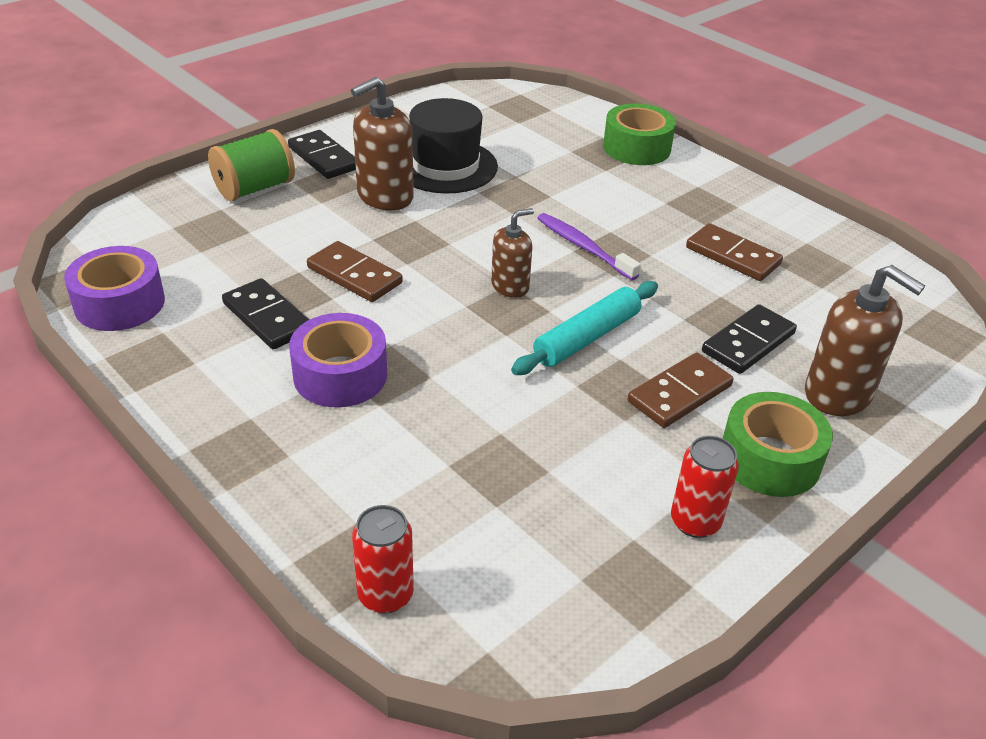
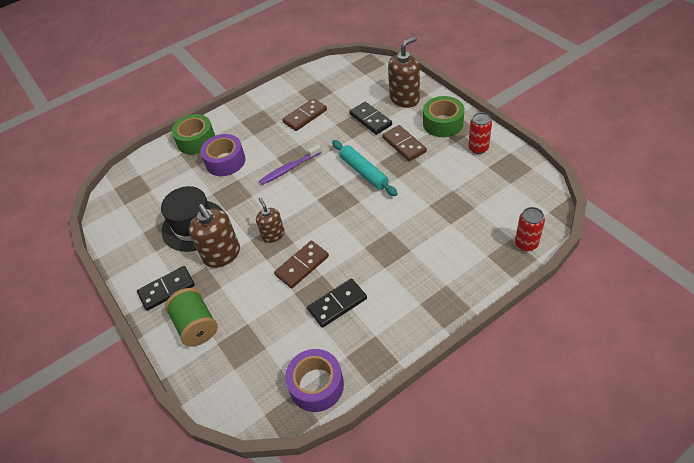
camera: 75 degrees left, 10 degrees up
purple tape [289,313,387,408] -> purple tape moved to [200,134,245,176]
brown soap dispenser [491,208,534,298] -> brown soap dispenser moved to [256,197,285,243]

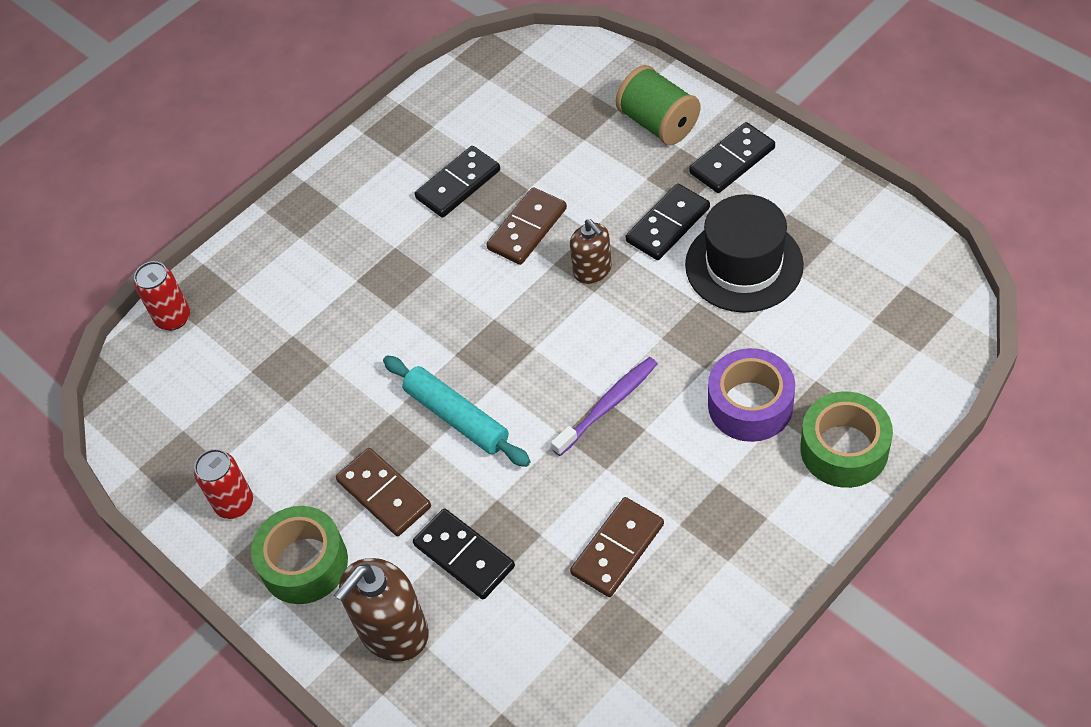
camera: 170 degrees right, 5 degrees up
brown soap dispenser [188,204,240,268] -> black domino [625,184,710,260]
purple tape [285,349,344,412] -> none

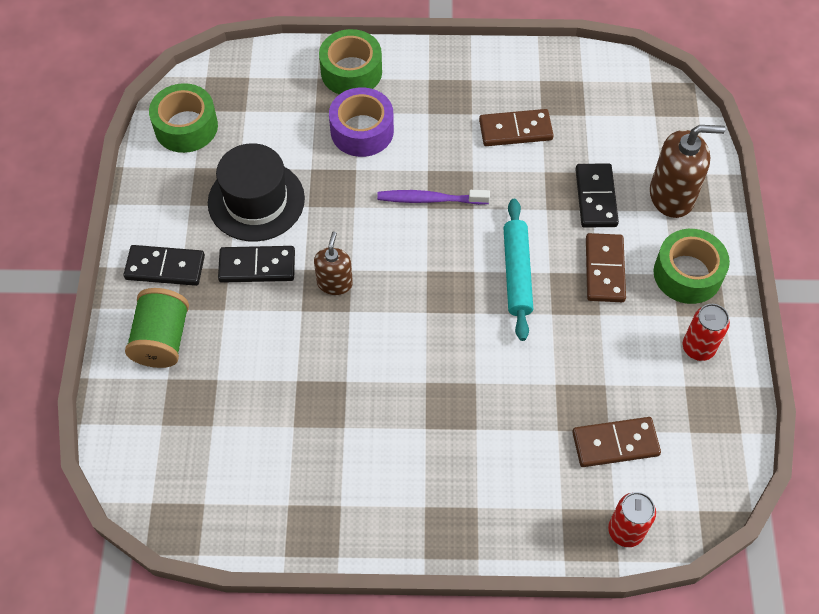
camera: 140 degrees left, 5 degrees up
black domino [415,146,500,218] -> none
brown domino [486,187,567,265] -> brown domino moved to [572,417,661,467]
none -> green tape [149,83,218,153]

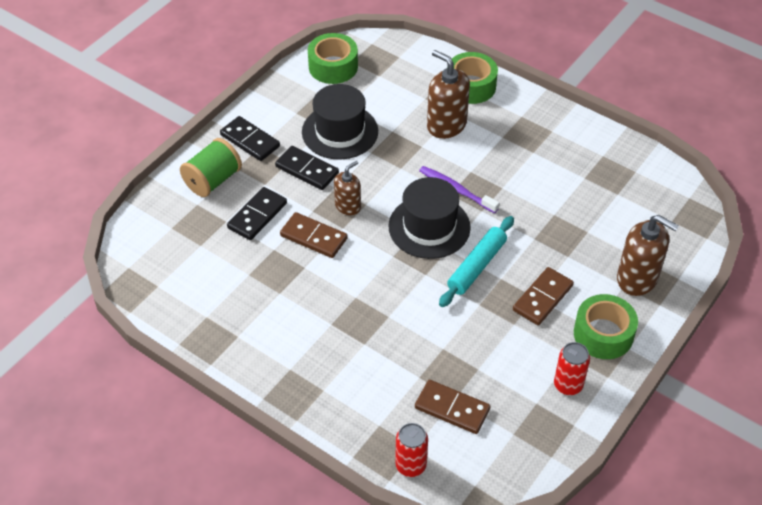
camera: 35 degrees right, 10 degrees down
purple tape [329,87,394,157] -> brown soap dispenser [427,50,470,139]
brown domino [479,109,554,146] -> brown domino moved to [280,212,348,258]
black domino [575,163,619,228] -> black domino moved to [227,187,287,240]
none -> black hat [389,177,471,259]

